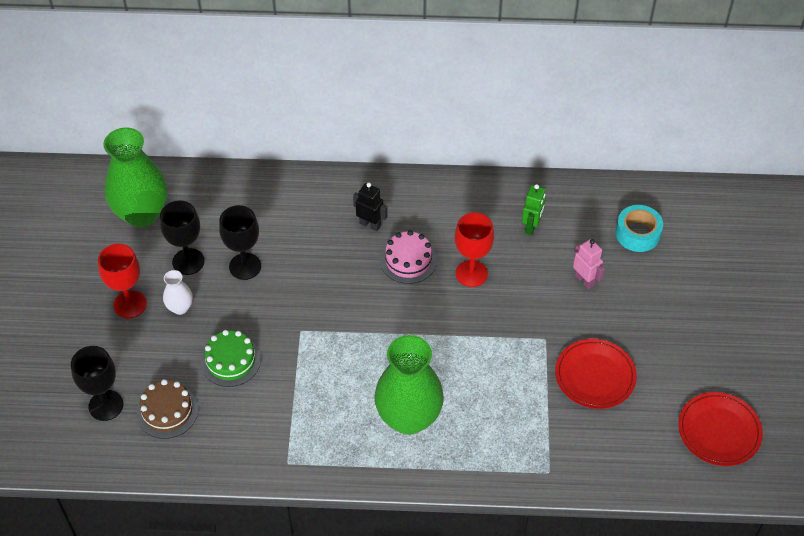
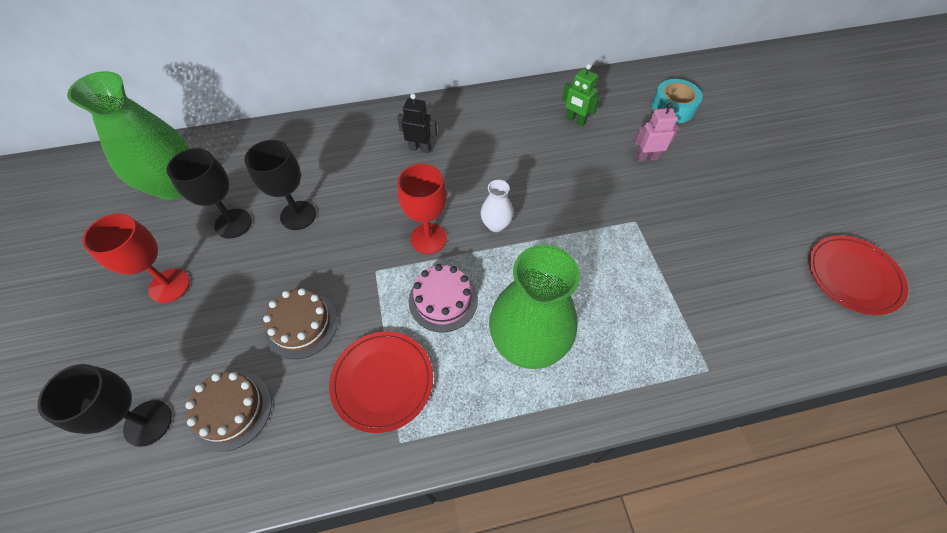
camera: 15 degrees left, 5 degrees up
white vase [163,270,193,315] -> white vase moved to [480,180,513,232]
green cake [201,330,261,387] -> brown cake [263,288,338,359]
pink cake [380,230,437,284] -> pink cake moved to [409,264,478,332]
red goblet [455,213,494,287] -> red goblet moved to [397,164,447,254]
green robot [522,184,546,235] -> green robot turned 120 degrees clockwise [562,64,600,126]
red plate [555,339,637,409] -> red plate moved to [329,331,433,433]
pink robot [573,239,605,289] -> pink robot turned 45 degrees counterclockwise [634,103,679,162]

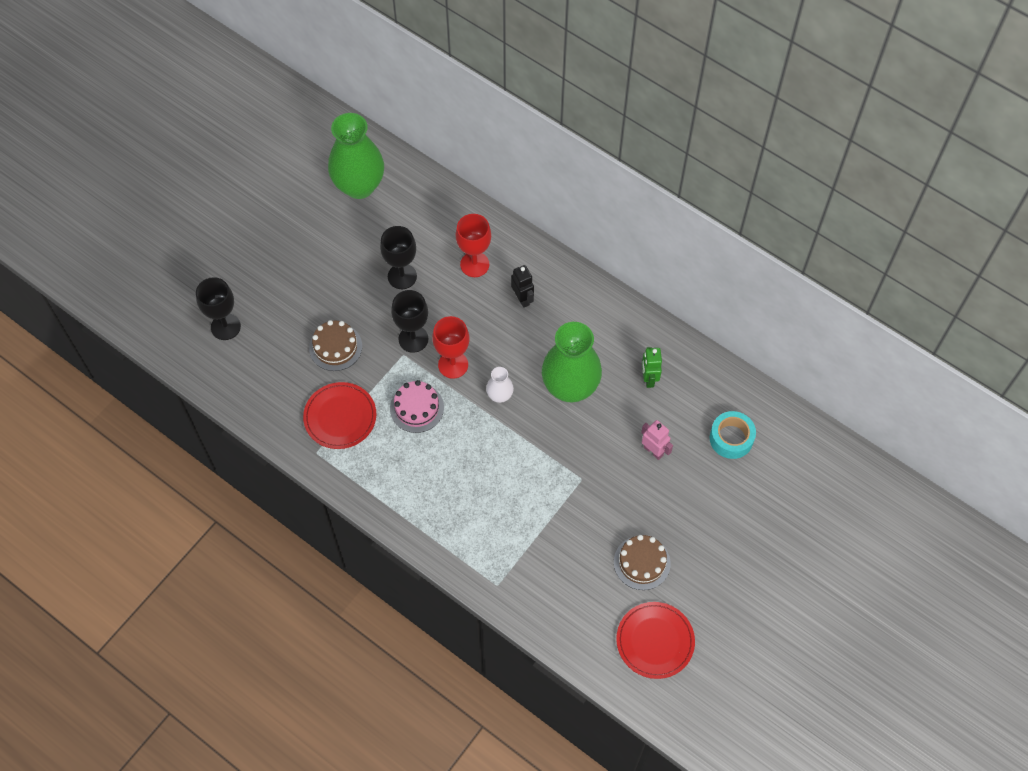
camera: 50 degrees right, 5 degrees up
red goblet [83,213,190,303] -> red goblet moved to [456,214,491,277]
black goblet [167,148,252,239] -> black goblet moved to [391,290,428,353]
brown cake [185,372,272,452] -> brown cake moved to [614,535,671,590]
green vase [489,245,580,369] -> green vase moved to [542,322,602,402]

